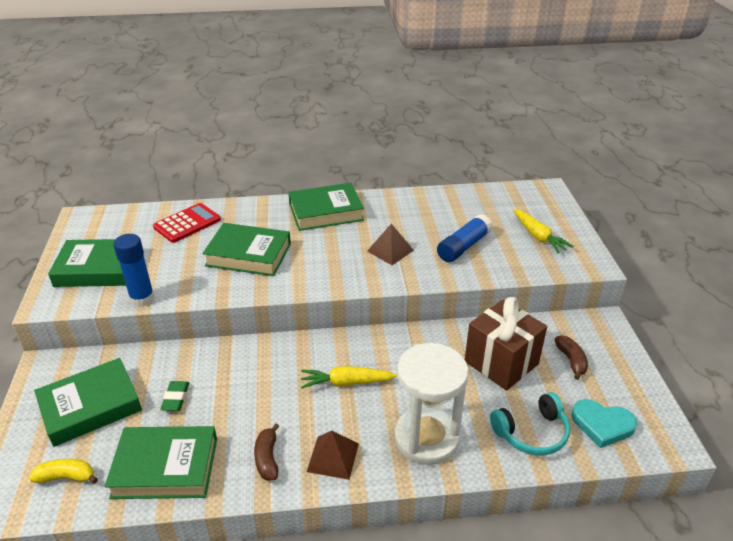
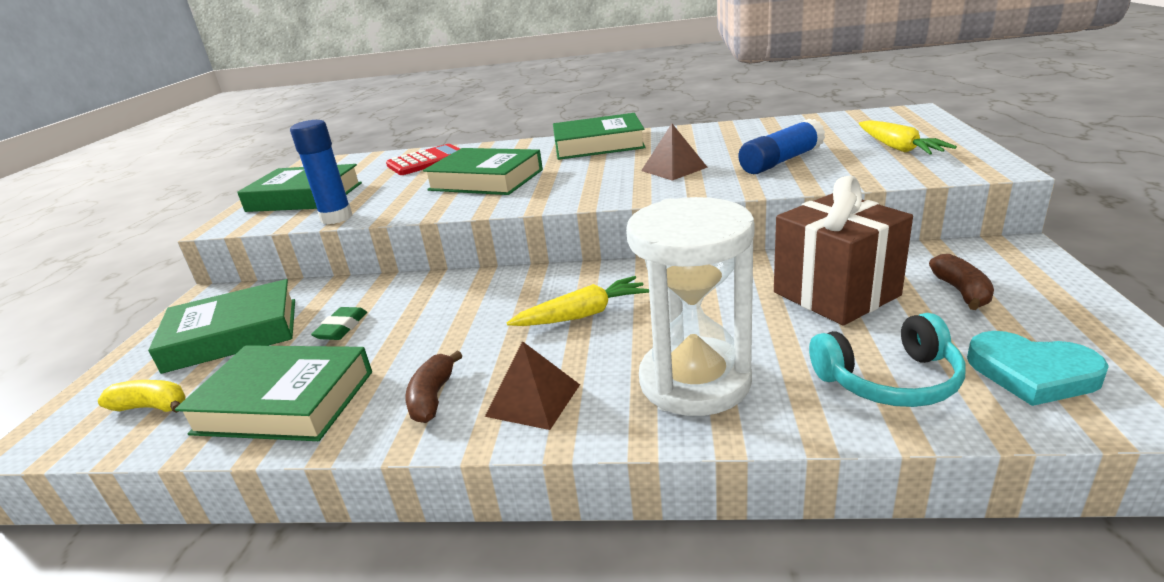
camera: 15 degrees right, 10 degrees down
yellow carrot [301,366,397,389] -> yellow carrot turned 150 degrees clockwise [507,276,649,326]

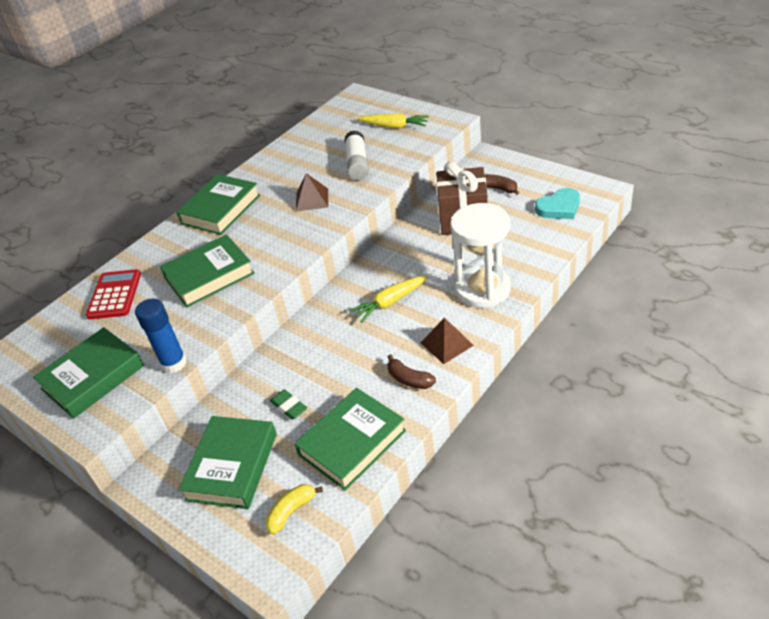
camera: 55 degrees left, 15 degrees up
yellow carrot [507,276,649,326] -> yellow carrot turned 135 degrees counterclockwise [349,275,428,323]
blue glue stick [739,119,825,174] -> white glue stick [344,130,369,180]
turquoise headphones [809,313,966,407] -> none

